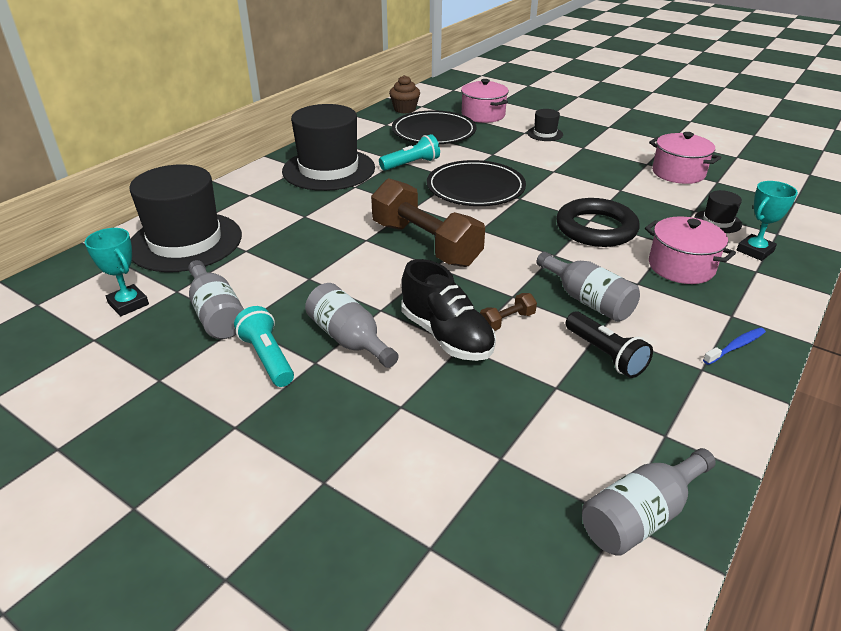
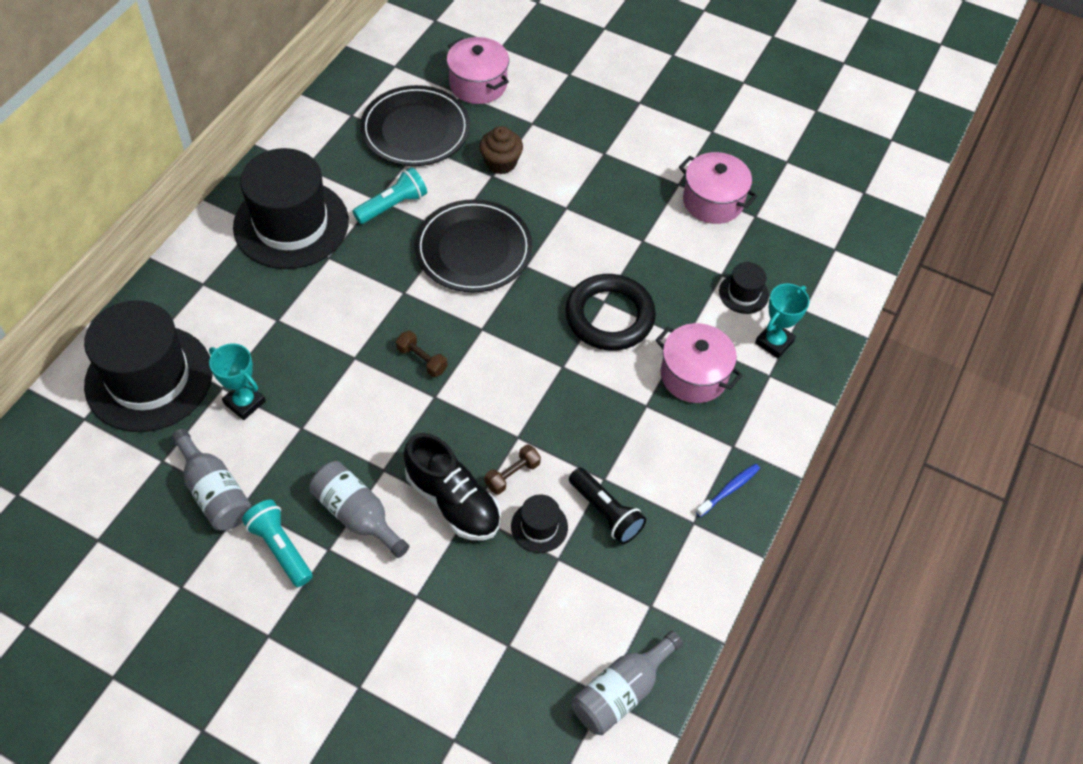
camera: 10 degrees left, 20 degrees up
turquoise trophy [84,228,149,316] -> turquoise trophy moved to [209,343,266,420]
brown dumbbell [371,178,485,267] -> brown dumbbell [396,331,447,377], size x0.40
brown cupcake [389,75,420,114] -> brown cupcake moved to [479,126,523,174]
black hat [527,109,563,141] -> black hat moved to [511,494,568,553]
grey bottle [537,252,640,322] -> none

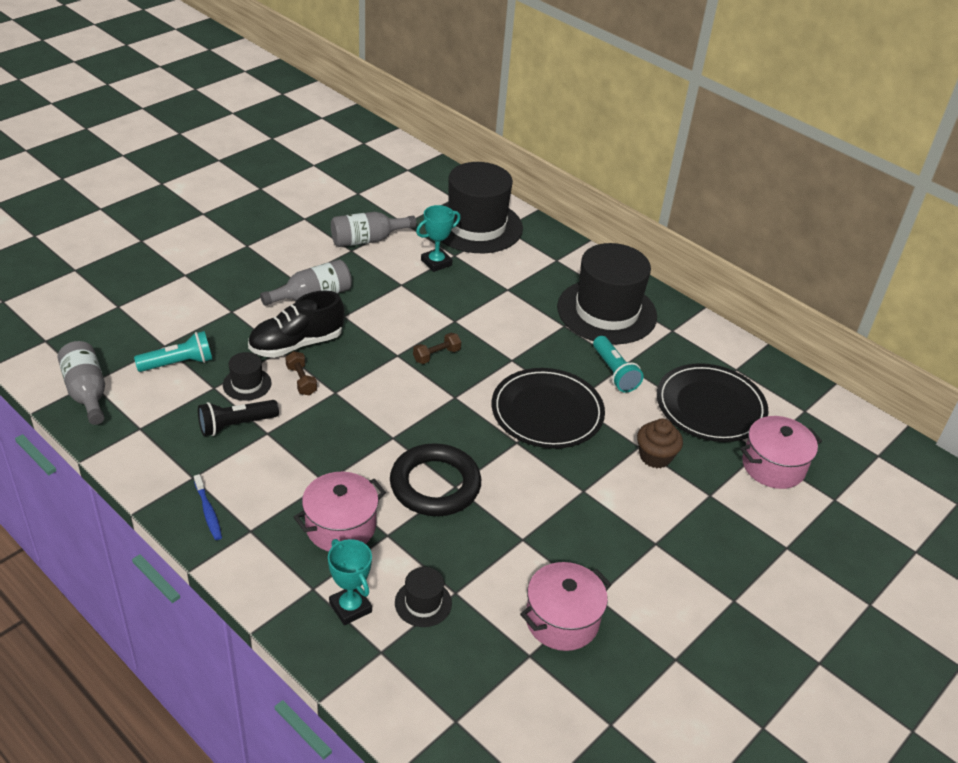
camera: 105 degrees right, 15 degrees down
turquoise flashlight [242,499,313,587] -> turquoise flashlight moved to [134,331,213,372]

